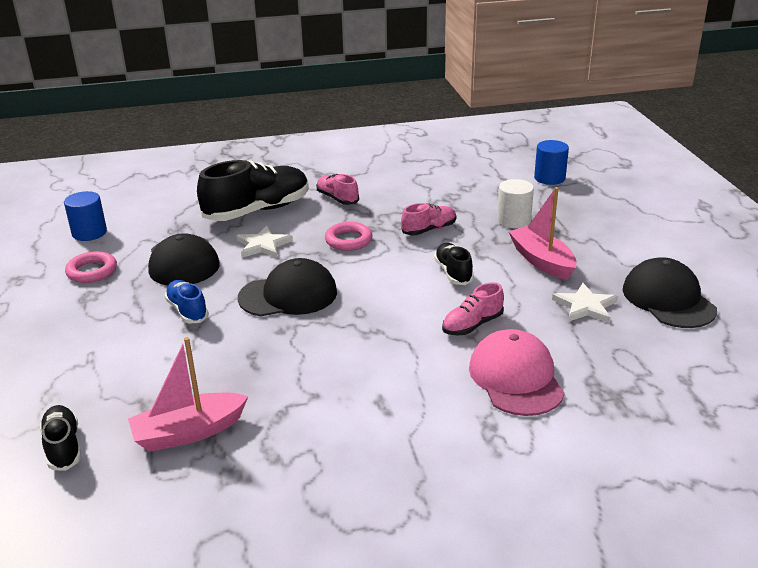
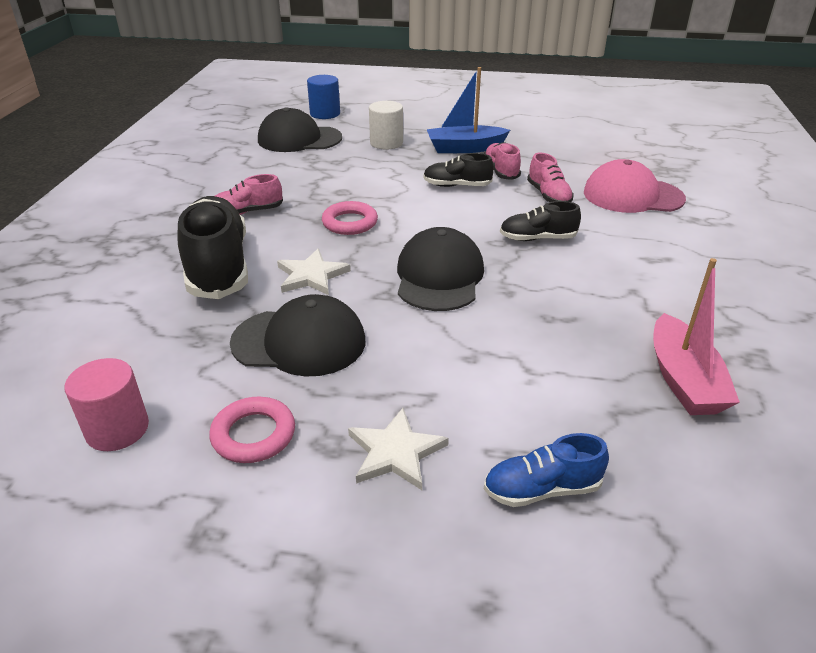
camera: 70 degrees left, 5 degrees up
black shoe [40,405,81,471] -> black shoe moved to [500,201,581,241]
blue cylinder [64,191,107,241] -> pink cylinder [65,358,149,451]
blue shoe [164,280,209,324] -> blue shoe moved to [484,433,609,507]
pink shoe [401,203,456,235] -> pink shoe moved to [484,142,521,180]
pink boat [508,187,577,280] -> blue boat [427,67,510,153]
white star [552,283,618,323] -> white star moved to [348,408,449,490]
black cap [623,257,717,328] -> black cap moved to [258,107,342,152]

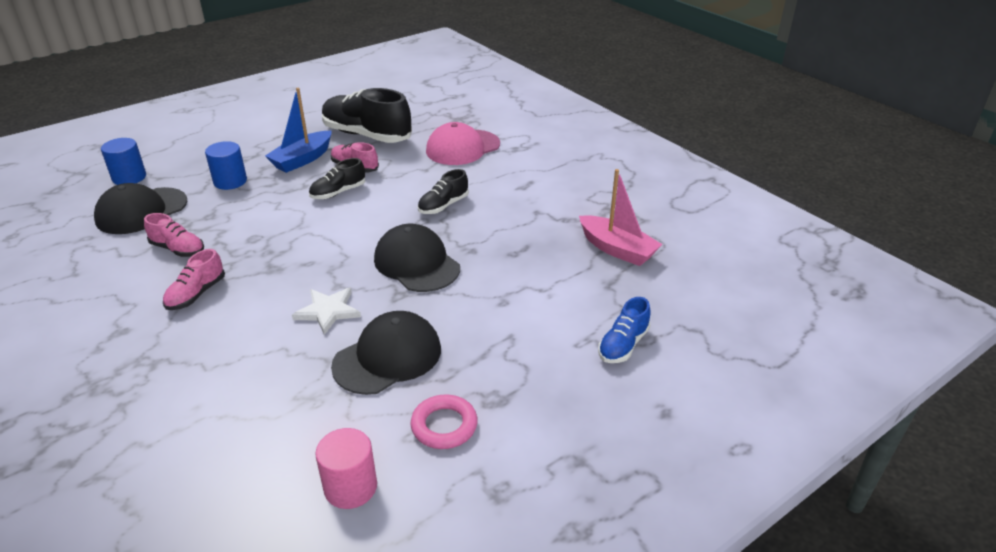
camera: 45 degrees left, 0 degrees up
black shoe [177,196,248,299] -> black shoe moved to [322,88,412,143]
pink ring [322,201,378,235] -> none
white star [348,408,449,490] -> none
white cylinder [369,101,403,149] -> blue cylinder [205,141,247,190]
pink shoe [527,153,574,202] -> pink shoe moved to [144,213,204,257]

